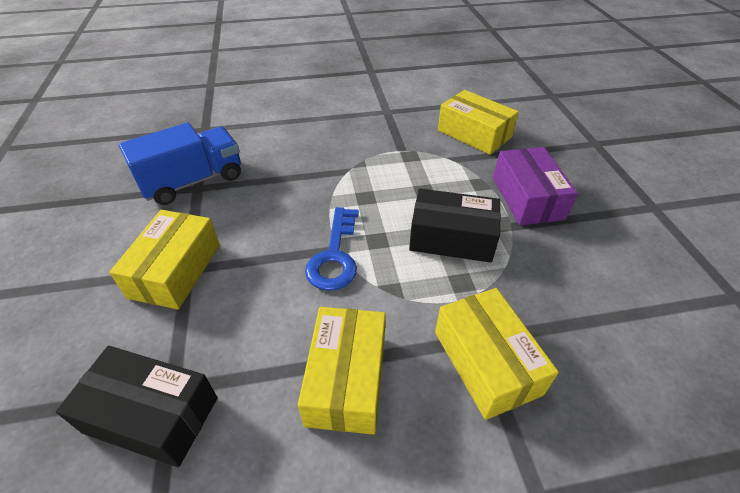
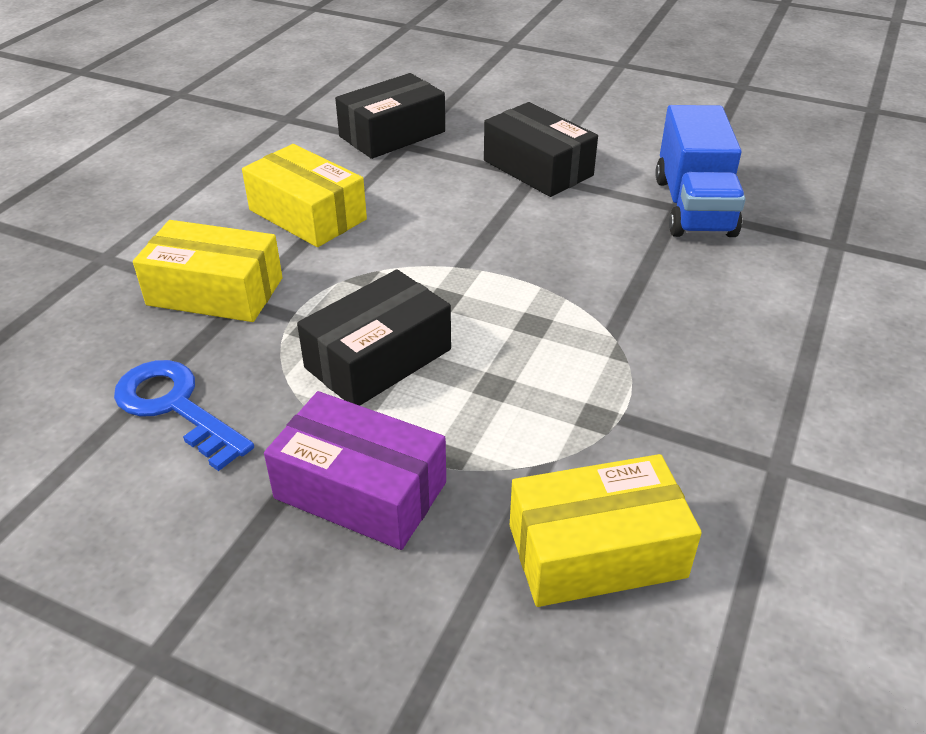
camera: 125 degrees right, 5 degrees down
yellow box [109,210,220,309] -> black box [484,102,598,197]
blue key [305,207,359,291] -> blue key moved to [114,360,254,471]

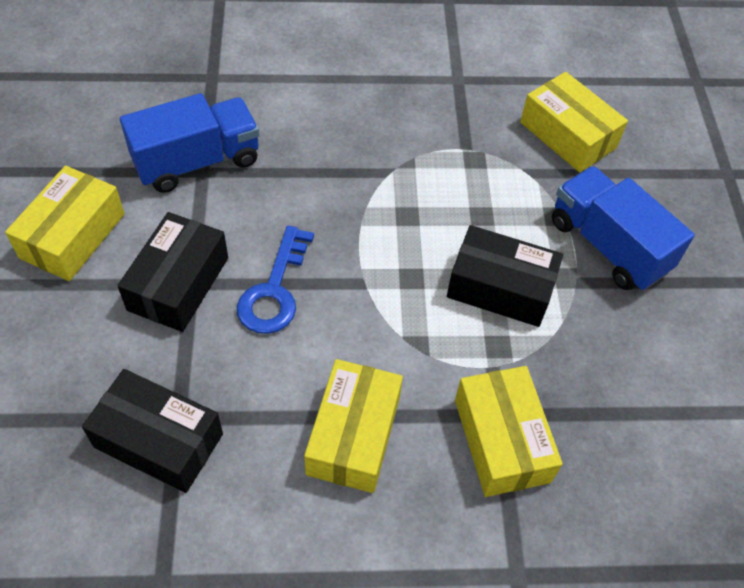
camera: 120 degrees left, 15 degrees up
blue key [114,360,254,471] -> blue key moved to [237,226,314,334]
purple box [264,391,446,550] -> blue truck [552,166,695,291]
none -> yellow box [5,166,125,281]

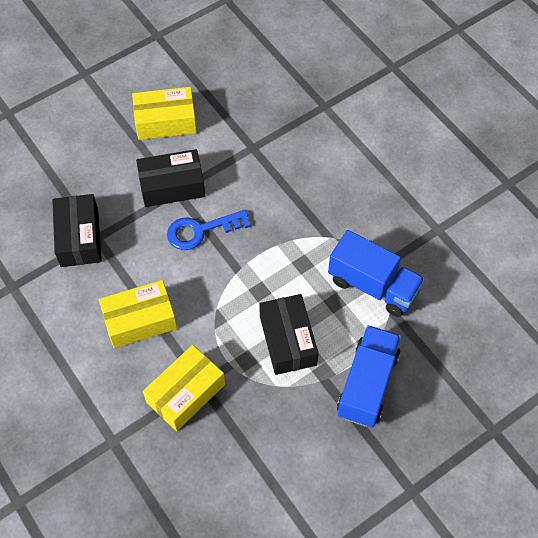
camera: 60 degrees right, 5 degrees up
blue truck [120,93,259,193] -> blue truck moved to [328,230,425,317]
yellow box [520,72,628,172] -> none

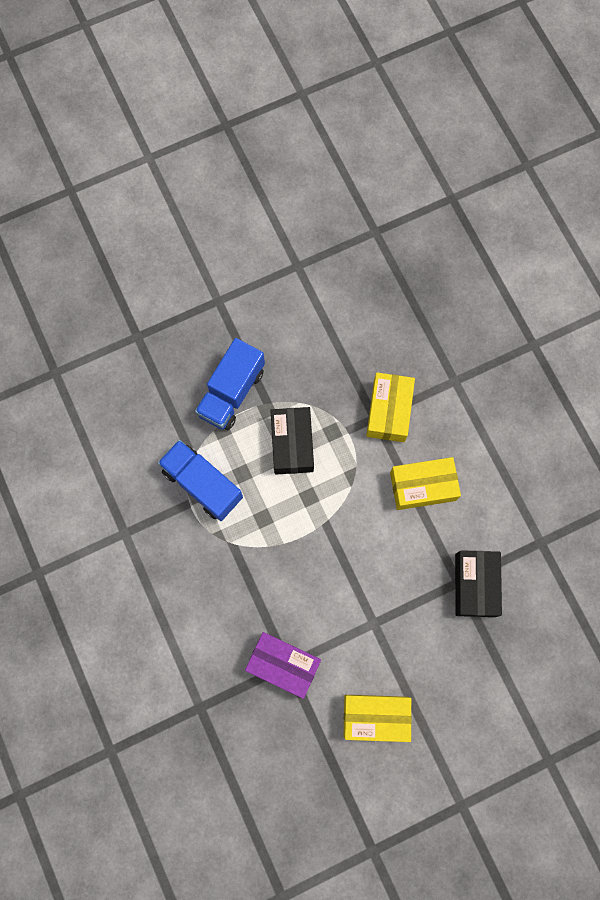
camera: 170 degrees left, 15 degrees up
black box [136,149,205,207] -> none
yellow box [143,345,225,431] -> yellow box turned 45 degrees counterclockwise [366,373,415,442]
blue key [167,210,251,250] -> none
none -> purple box [245,632,321,699]

